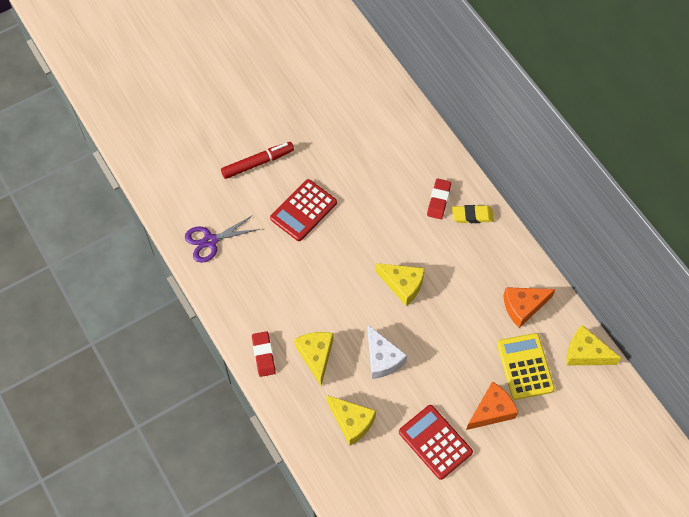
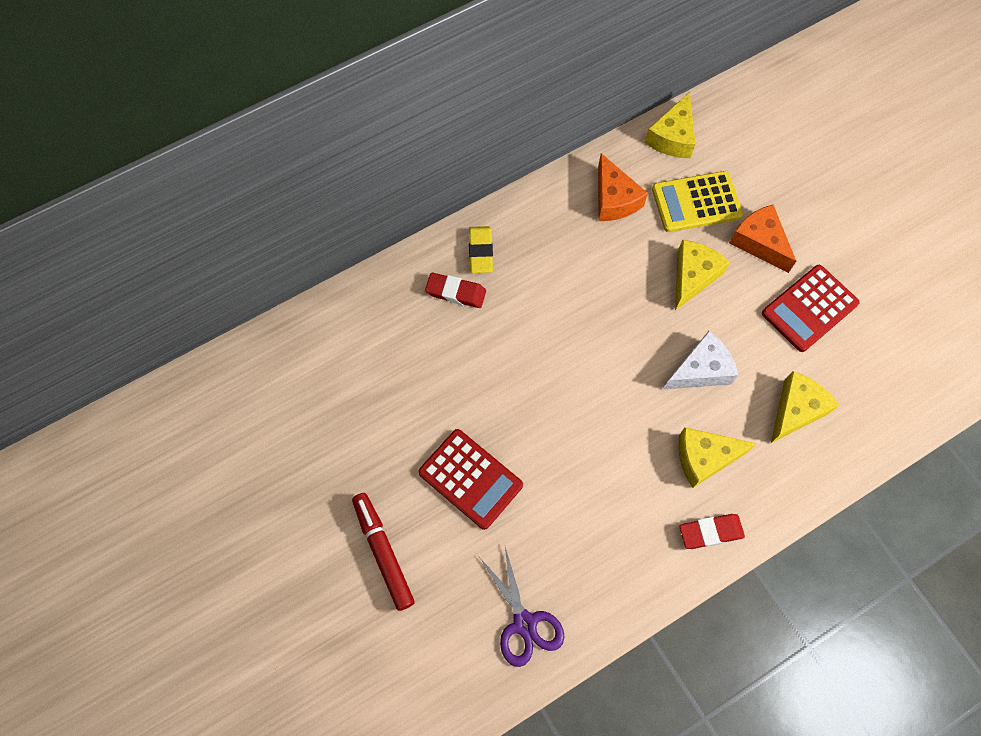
camera: 90 degrees left, 5 degrees up
yellow cheese [375,263,425,306] -> yellow cheese moved to [675,240,730,311]

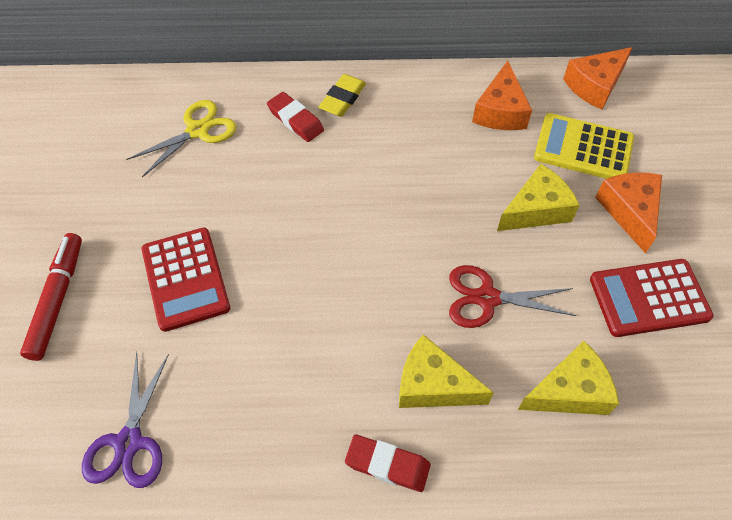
camera: 30 degrees right, 10 degrees down
yellow cheese [645,92,695,158] -> orange cheese [563,47,633,109]
white cheese [664,331,738,389] -> red scissors [449,265,576,328]
none -> yellow scissors [126,100,237,177]

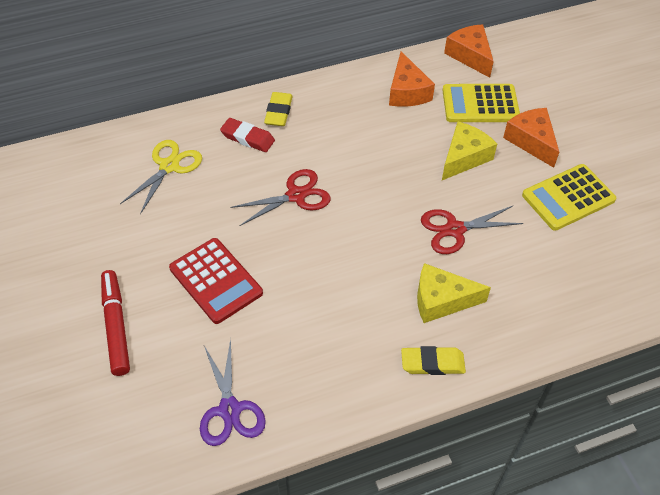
camera: 20 degrees left, 5 degrees down
red eraser [345,434,431,492] -> yellow eraser [401,346,466,375]
yellow cheese [518,341,619,415] -> none
orange cheese [563,47,633,109] -> orange cheese turned 120 degrees clockwise [444,24,494,78]
red calculator [590,259,713,337] -> yellow calculator [522,164,616,231]
none -> red scissors [230,169,331,226]

